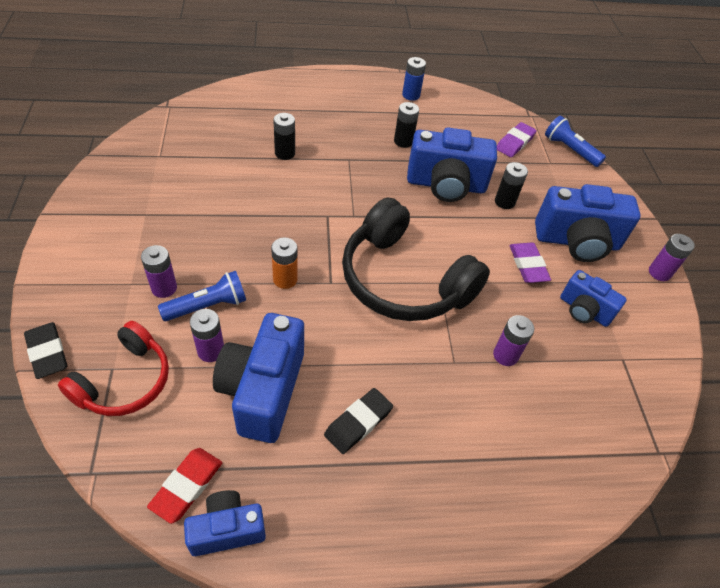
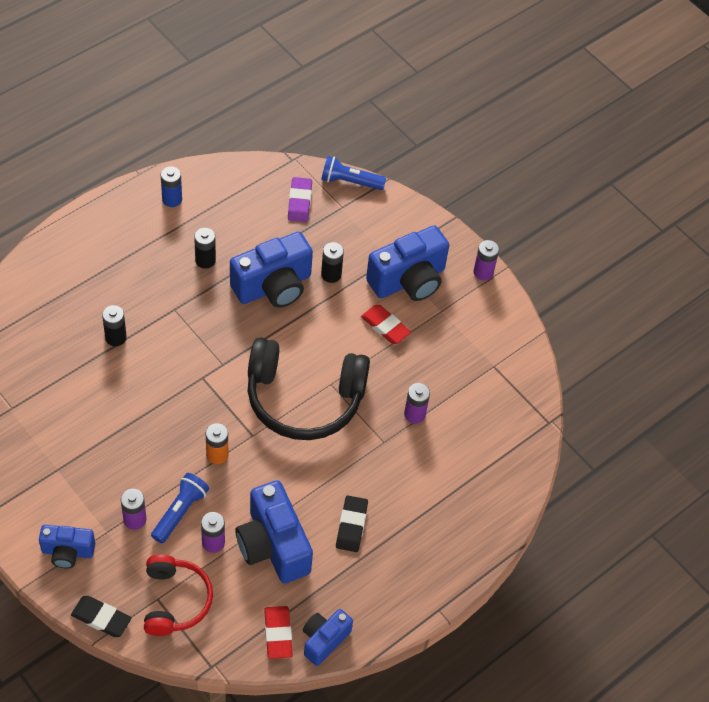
camera: 35 degrees left, 5 degrees up
purple eraser [509,243,551,283] -> red eraser [361,305,411,344]
blue camera [560,270,627,327] -> blue camera moved to [39,525,95,568]

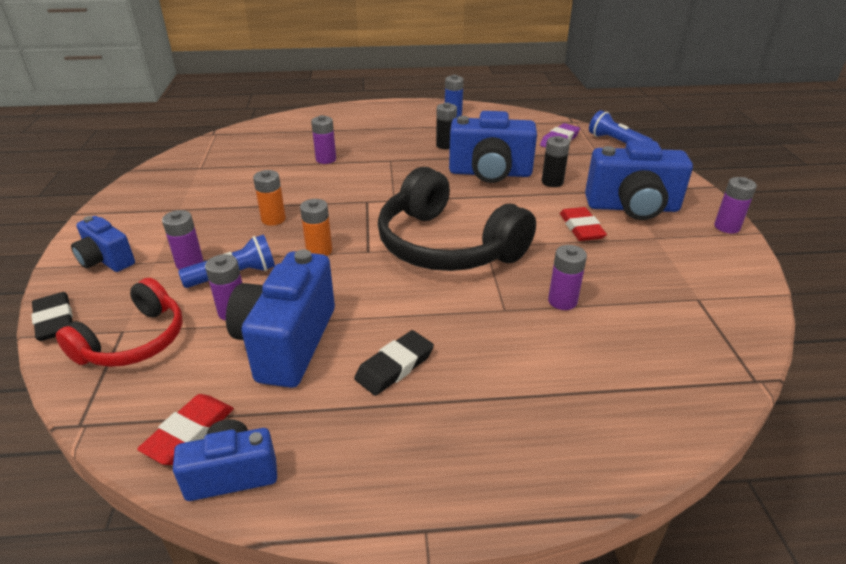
camera: 40 degrees right, 20 degrees down
black battery [102,305,127,346] -> purple battery [311,115,336,164]
none -> orange battery [253,170,286,226]

